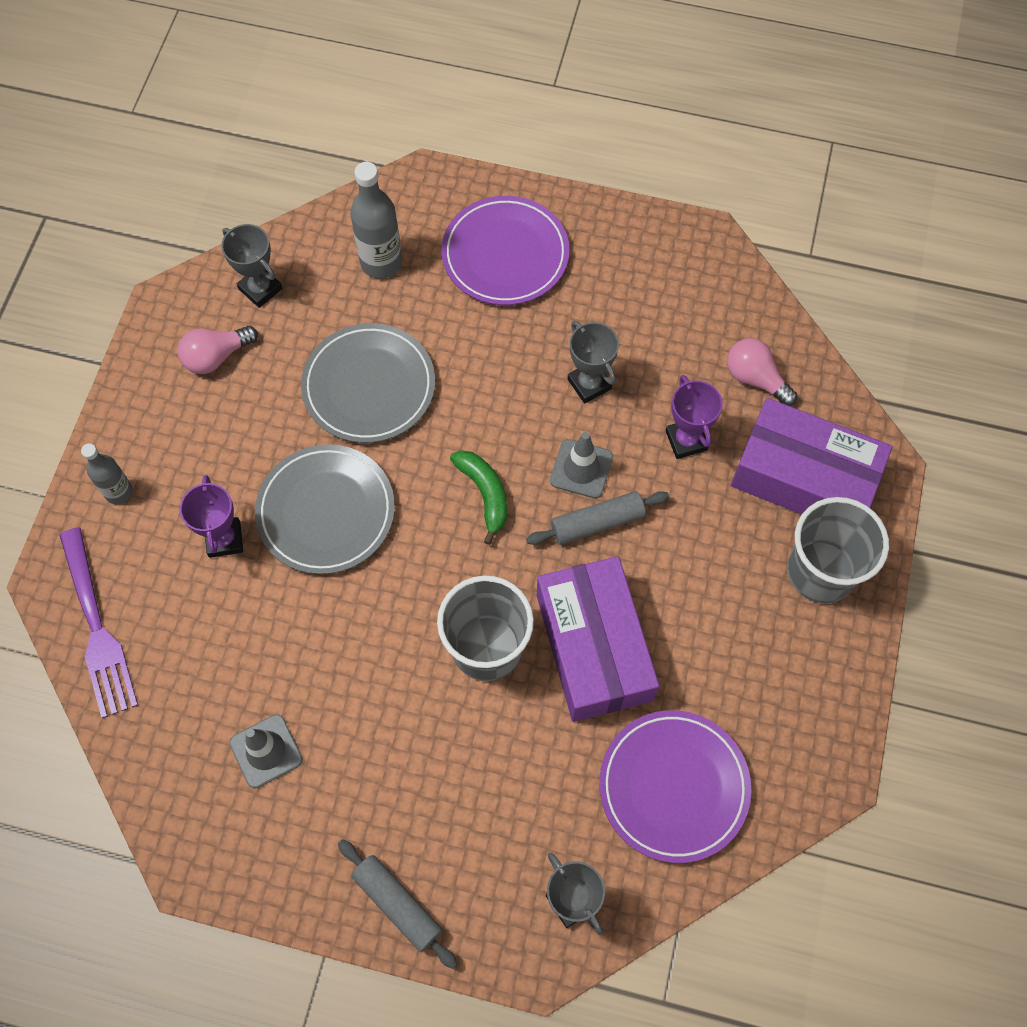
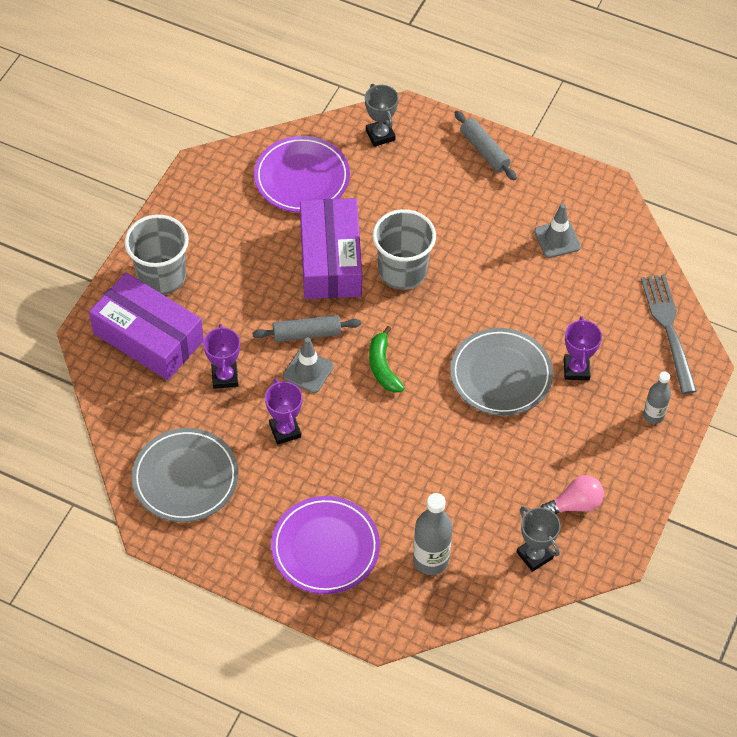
camera: 170 degrees left, 10 degrees down
purple fork [60,527,138,718] -> grey fork [641,274,697,394]
grey plate [301,323,435,443] -> grey plate moved to [132,428,239,522]
grey trophy [568,321,619,404] -> purple trophy [265,379,302,445]
pink light bulb [727,338,797,406] -> none

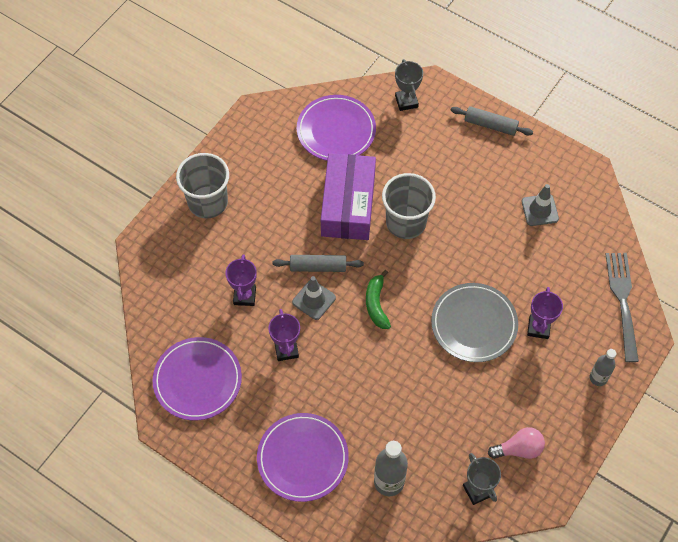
camera: 10 degrees right, 5 degrees up
purple box [89,273,204,380] -> none
grey plate [132,428,239,522] -> purple plate [152,337,242,421]
grey rolling pin [455,111,517,180] -> grey rolling pin turned 45 degrees counterclockwise [451,106,533,136]

